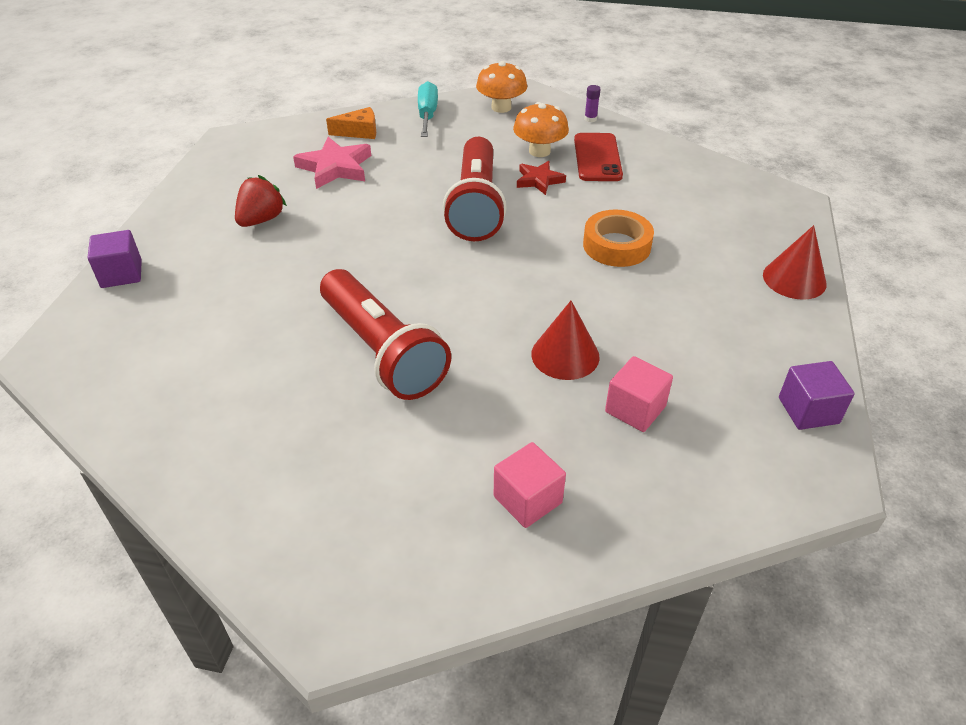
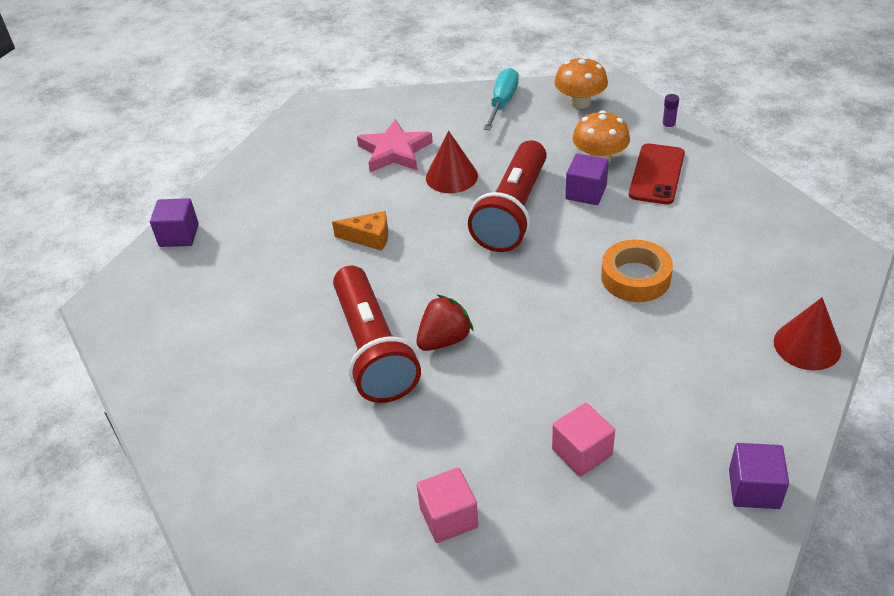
camera: 20 degrees right, 0 degrees up
red strawberry [235,175,287,227] -> red strawberry moved to [416,294,474,351]
orange cheese [326,107,376,139] -> orange cheese moved to [332,211,388,251]
red star [517,161,566,195] -> purple cube [566,154,609,205]
red cone [531,301,600,380] -> red cone moved to [426,131,478,193]

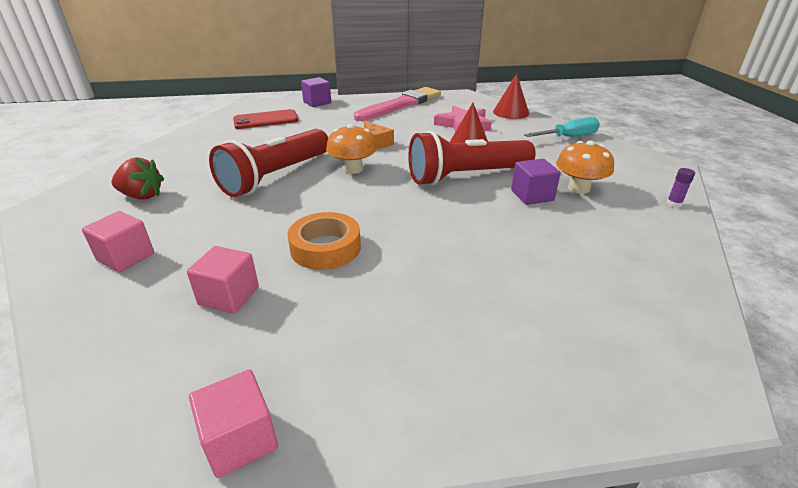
camera: 50 degrees right, 10 degrees down
red strawberry [416,294,474,351] -> red strawberry moved to [112,157,164,200]
orange mushroom [554,57,608,109] -> orange mushroom moved to [326,124,377,174]
orange tape [601,240,673,302] -> orange tape moved to [287,212,361,270]
red phone [629,143,685,204] -> red phone moved to [233,109,298,129]
purple cube [729,443,789,509] -> pink cube [189,369,278,478]
red cone [774,297,841,370] -> red cone moved to [493,74,529,119]
none -> pink brush [354,87,441,121]

